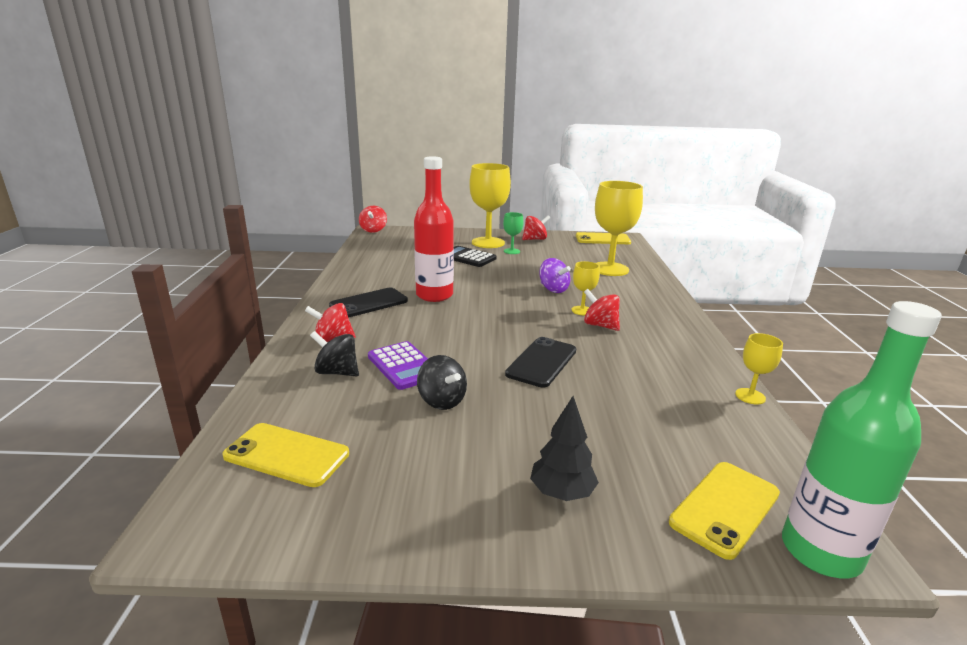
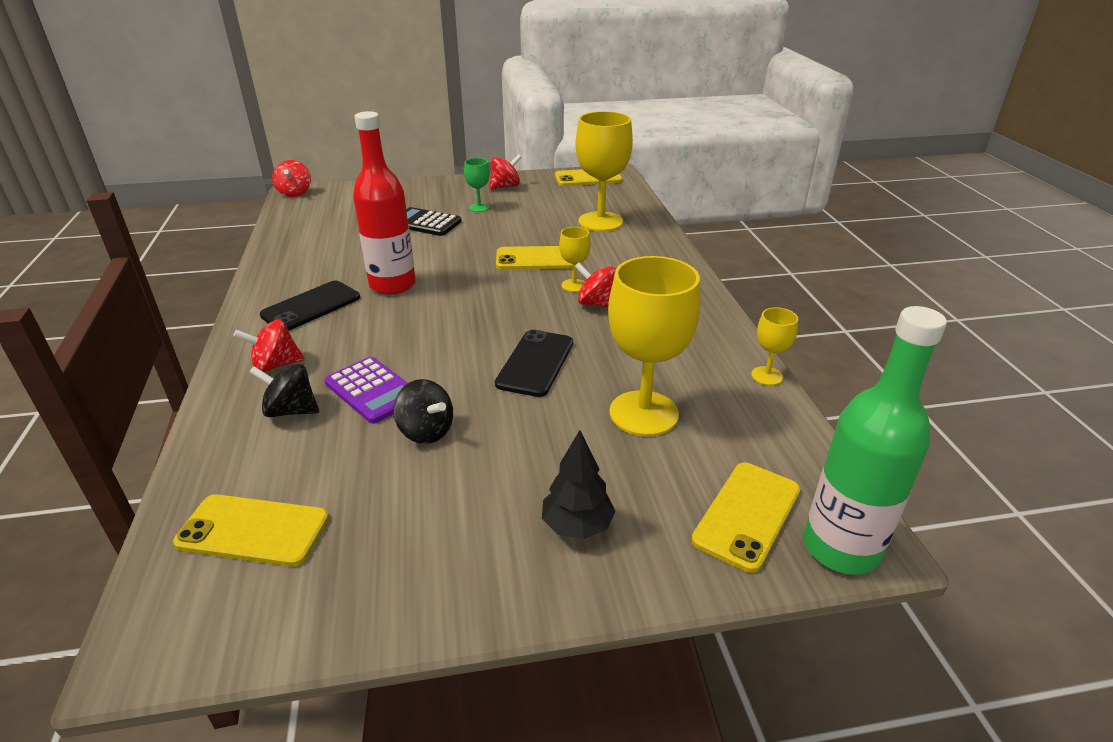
camera: 10 degrees left, 10 degrees up
yellow goblet [469,163,511,248] -> yellow goblet moved to [608,256,700,436]
purple spinning top [539,258,571,293] -> yellow phone [496,246,573,270]

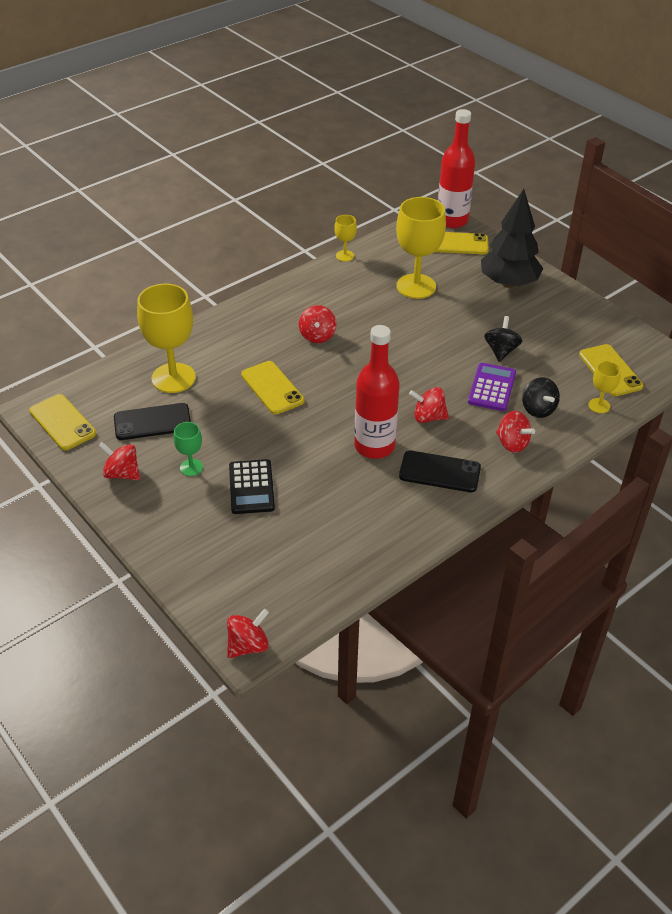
camera: 120 degrees left, 10 degrees up
black phone [495,329,573,397] -> black phone moved to [114,403,191,440]
black tree [542,430,616,539] -> black tree [481,189,543,288], size x1.79
yellow goblet [559,227,591,292] -> yellow goblet moved to [588,361,621,413]
green bottle [804,306,947,575] -> red bottle [438,109,475,228]
none -> red spinning top [409,387,449,423]

